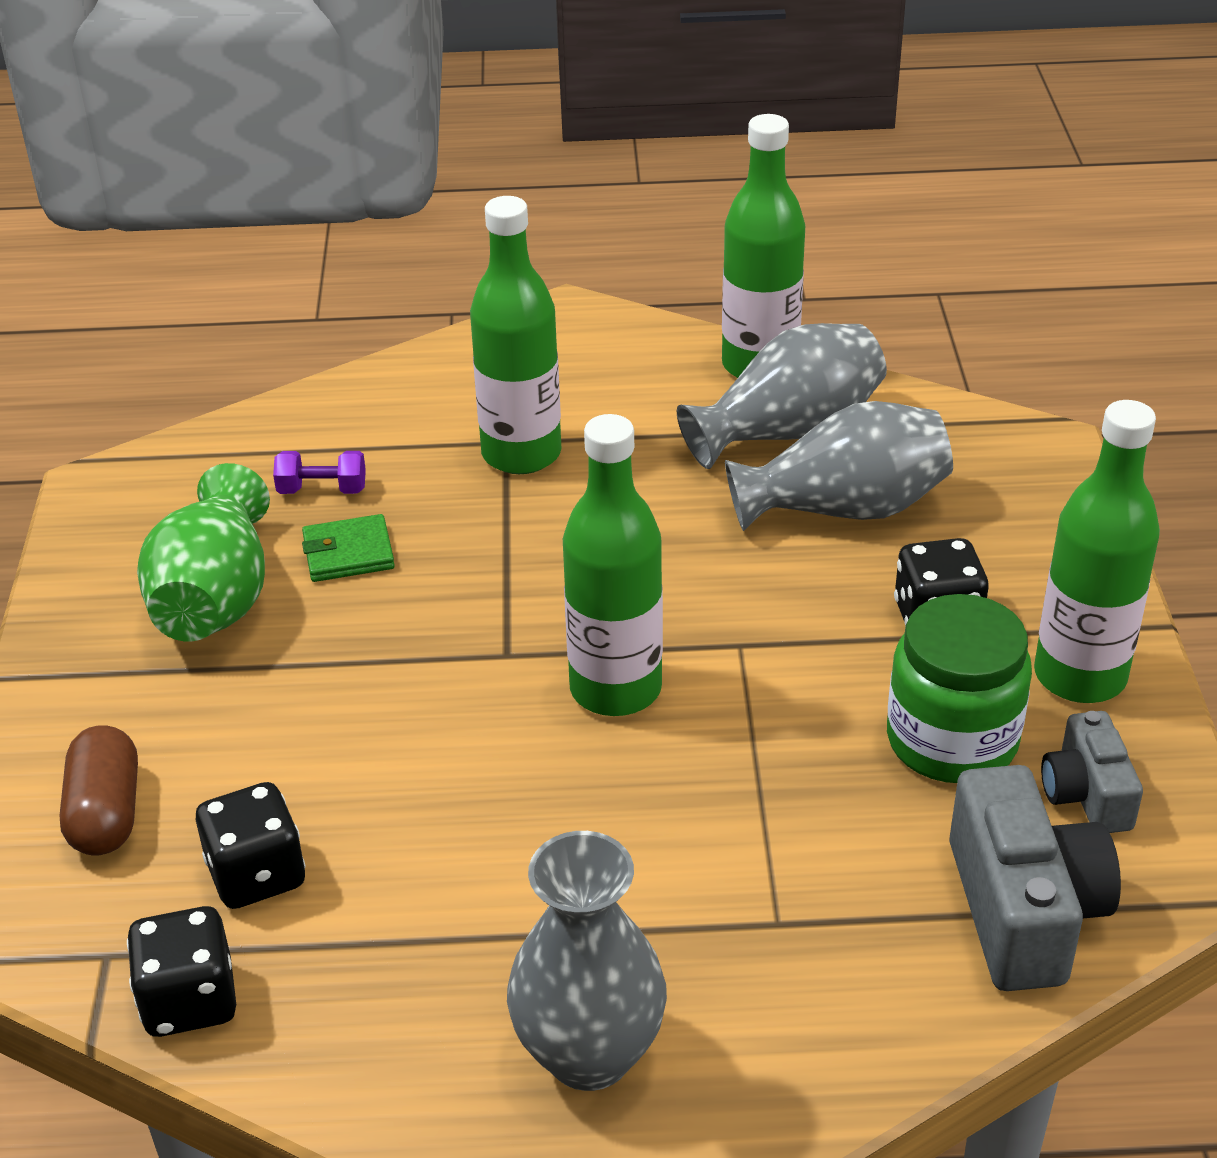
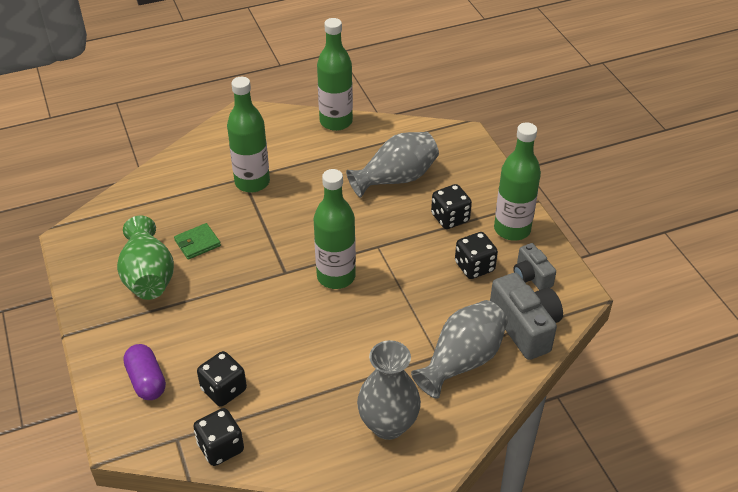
camera: 20 degrees left, 5 degrees up
brown capsule [60,726,138,855] -> purple capsule [123,344,166,400]
purple dumbbell [273,451,366,494] -> none
grey vase [677,323,887,469] -> grey vase moved to [411,300,508,399]
green jar [887,594,1032,783] -> black dice [455,232,498,279]

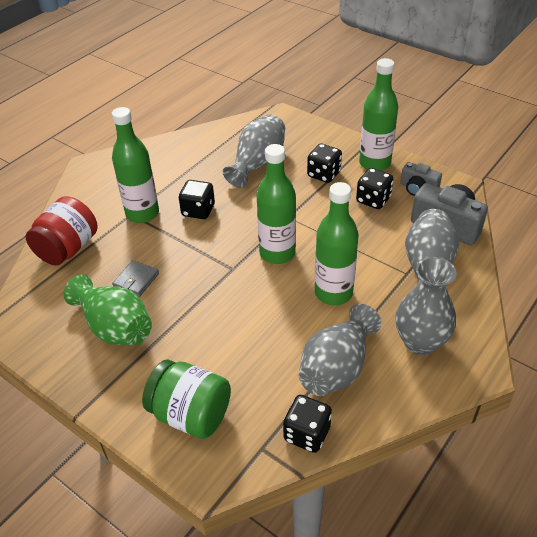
camera: 30 degrees left, 0 degrees up
purple capsule [123,344,166,400] -> green jar [142,359,231,439]
green wallet [174,223,221,260] -> grey wallet [112,260,159,297]
black dice [197,351,247,407] -> black dice moved to [179,180,215,219]
green bottle [317,18,353,131] -> green bottle moved to [315,182,359,305]
none -> red jar [26,196,98,265]
none -> grey vase [299,304,381,396]

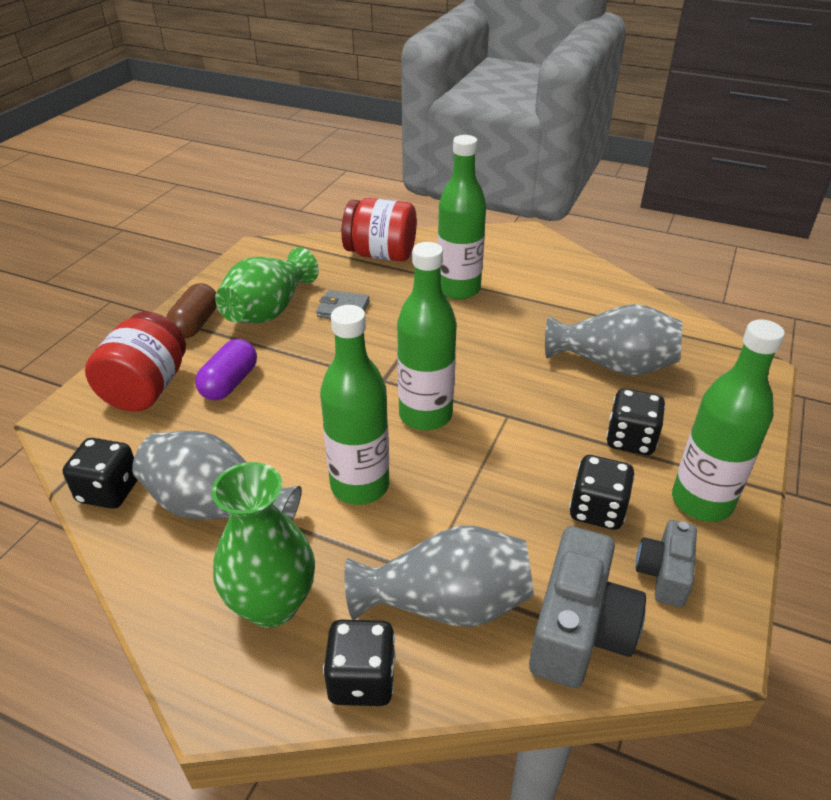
camera: 75 degrees right, 5 degrees down
green jar [142,359,231,439] -> red jar [85,312,186,412]
black dice [179,180,215,219] -> black dice moved to [323,620,396,706]
grey vase [396,257,457,355] -> green vase [212,462,315,628]
none -> brown capsule [166,283,217,338]
none -> purple capsule [195,339,257,400]

